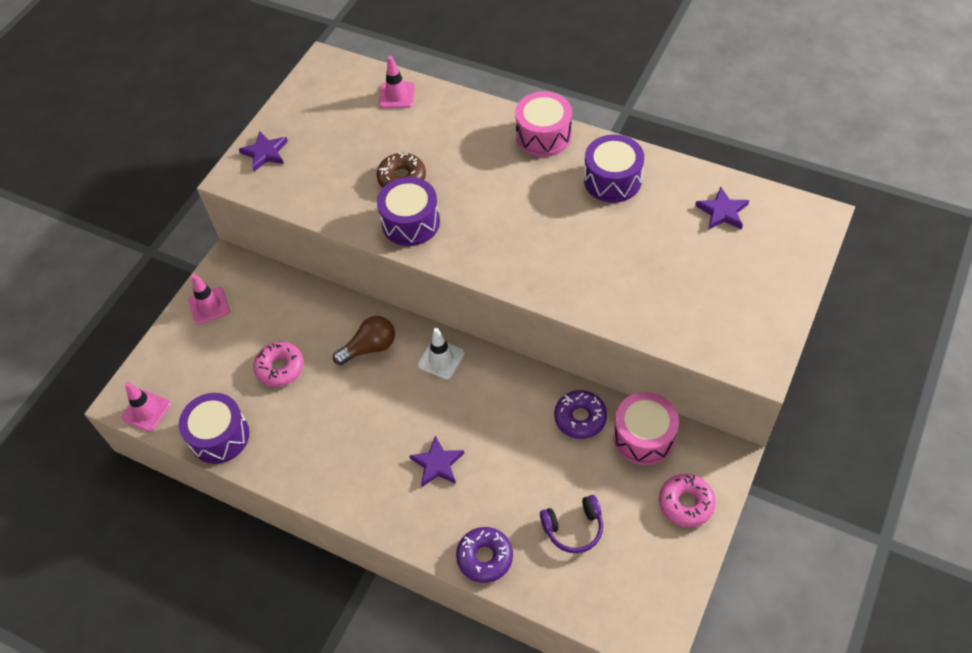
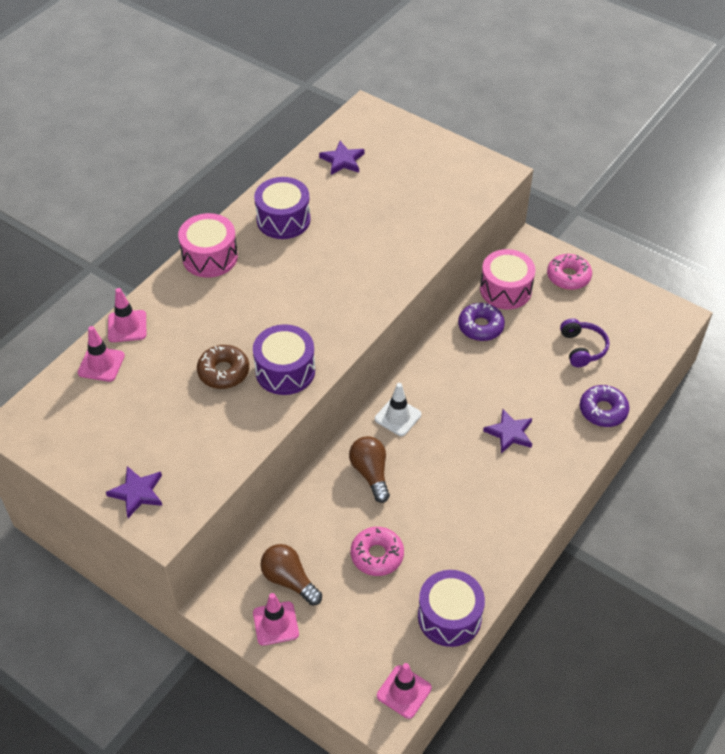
camera: 85 degrees left, 5 degrees down
none -> pink traffic cone [108,288,146,342]
none -> brown light bulb [261,544,322,606]

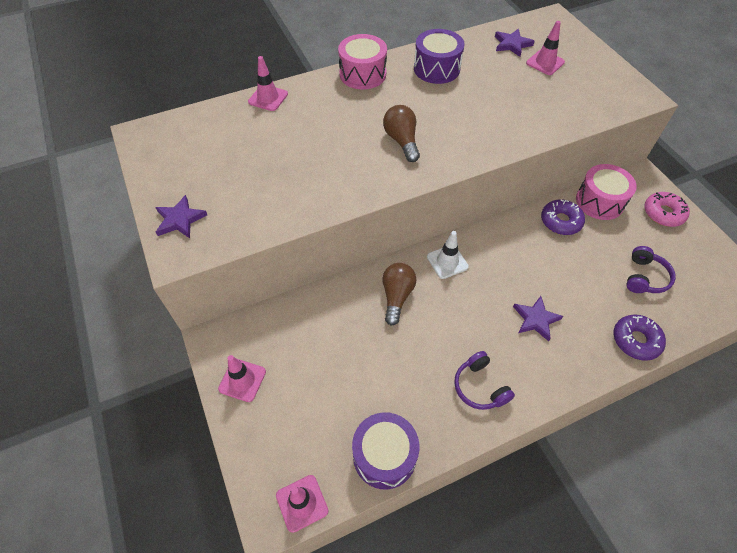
camera: 30 degrees right, 5 degrees up
pink traffic cone [78,326,125,382] -> pink traffic cone moved to [526,21,565,75]
brown donut [197,345,249,389] -> none
purple drum [253,324,315,395] -> none
brown light bulb [261,544,322,606] -> brown light bulb moved to [383,105,420,162]
pink donut [351,527,404,576] -> none
none -> purple headphones [454,351,515,410]

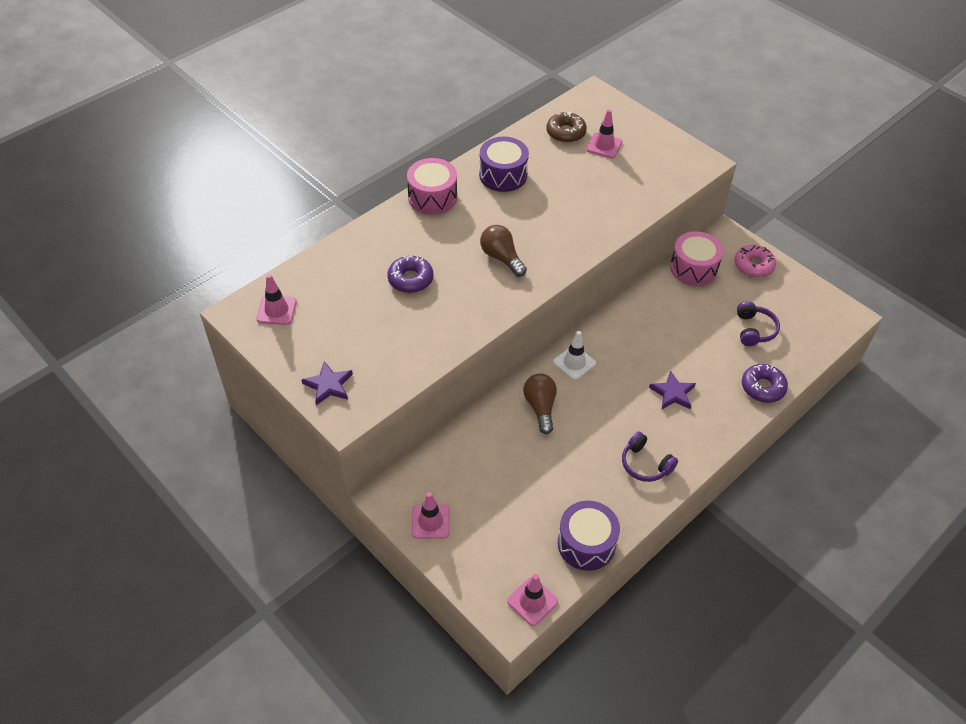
camera: 20 degrees left, 5 degrees down
pink traffic cone [248,56,288,111] -> pink traffic cone moved to [257,274,297,325]
purple star [495,29,535,57] -> brown donut [546,111,587,143]
purple donut [541,199,585,235] -> purple donut moved to [387,256,433,293]

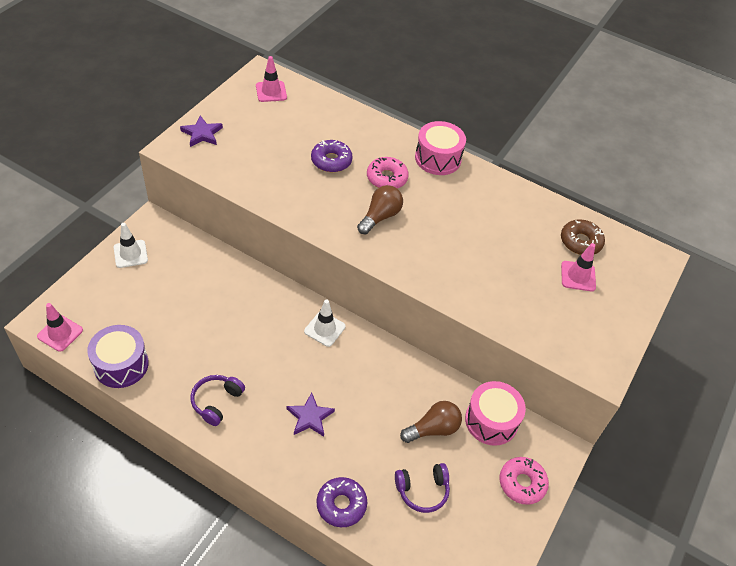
camera: 70 degrees right, 0 degrees up
pink traffic cone [412,492,449,539] -> white traffic cone [114,223,148,268]
purple drum [479,137,529,192] -> none
brown light bulb [523,374,557,434] -> brown light bulb moved to [400,401,462,443]
none -> pink donut [367,157,409,189]

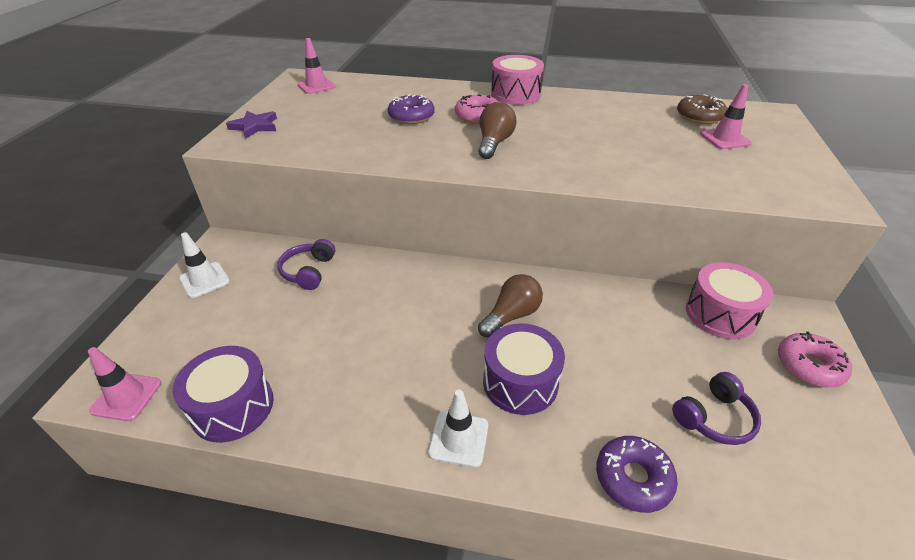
camera: 15 degrees left, 10 degrees down
purple headphones [191,375,245,426] -> purple headphones moved to [277,239,335,290]
purple star [287,393,335,437] -> purple drum [483,323,565,415]
white traffic cone [304,300,346,347] -> white traffic cone moved to [428,390,488,467]
brown light bulb [400,401,462,443] -> brown light bulb moved to [478,274,543,338]

